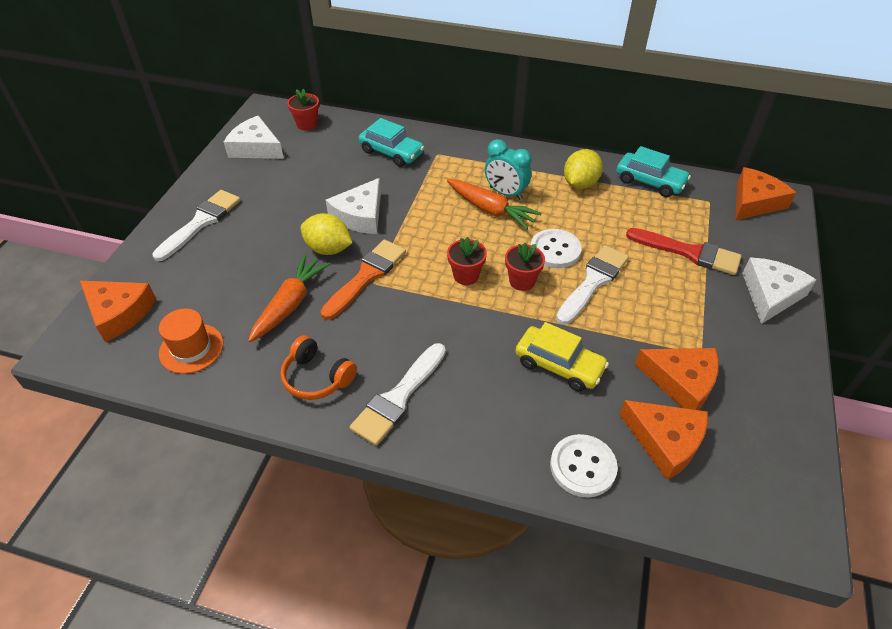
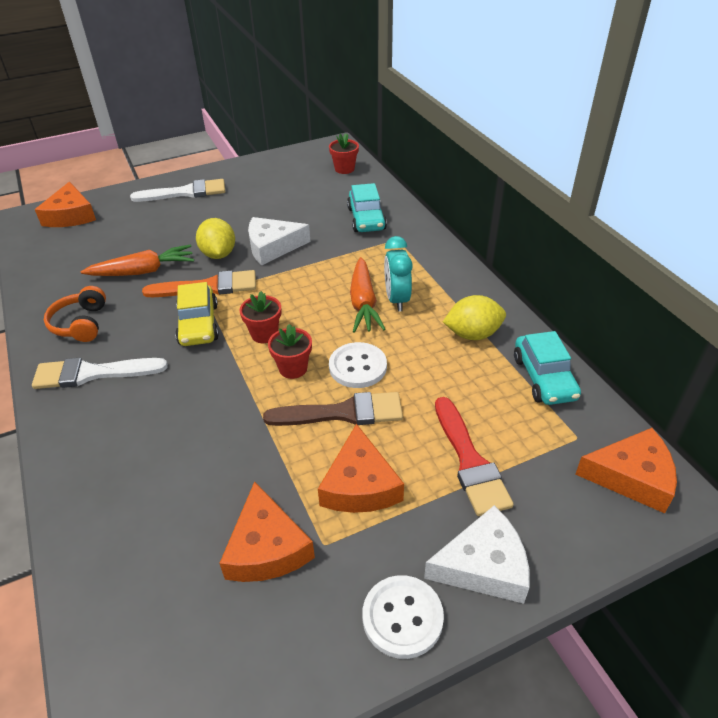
camera: 50 degrees right, 5 degrees down
orange hat [159,308,223,374] -> none
white cheese [224,116,284,159] -> none
yellow car [515,322,609,391] -> yellow car moved to [175,282,219,346]
white button [550,434,618,498] -> white button moved to [362,575,444,659]
white brush [556,245,629,325] -> brown brush [263,392,403,426]
orange cheese [619,400,708,480] -> orange cheese moved to [318,424,404,513]

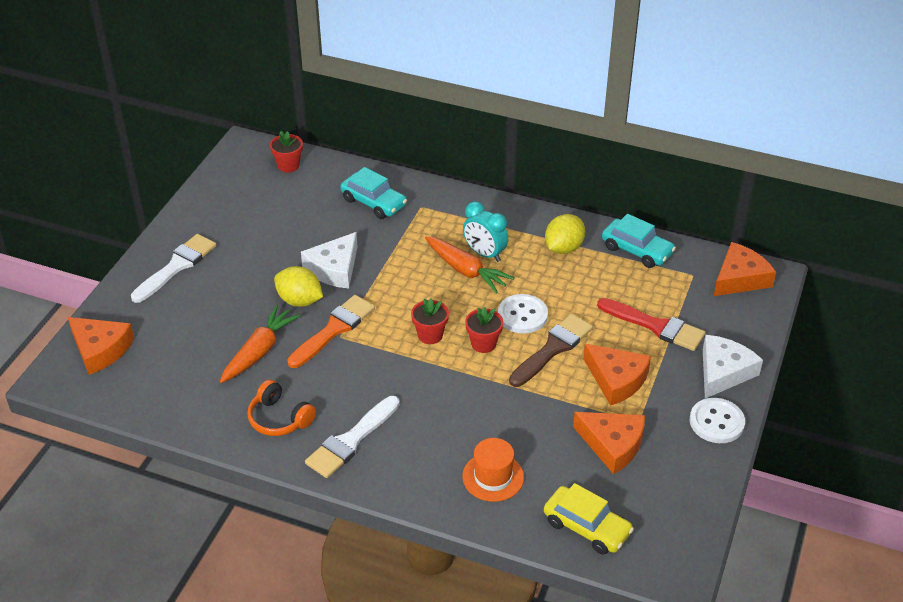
camera: 45 degrees left, 0 degrees up
yellow car [175,282,219,346] -> yellow car moved to [544,483,634,555]
none -> orange hat [462,438,524,502]

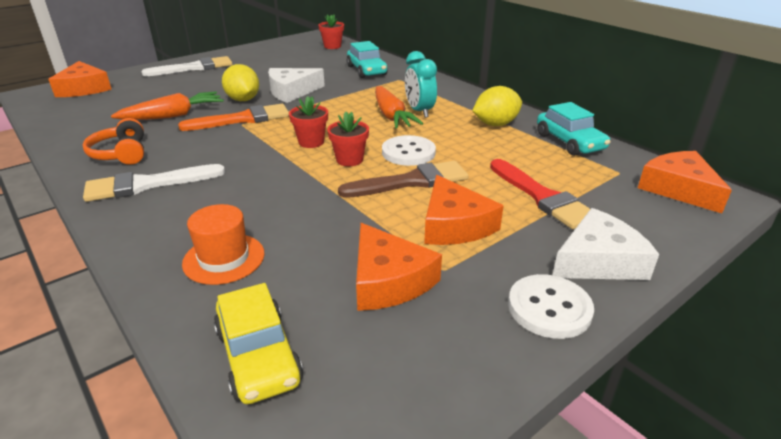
camera: 30 degrees right, 10 degrees down
orange cheese [714,242,776,296] -> orange cheese turned 105 degrees counterclockwise [638,151,732,213]

